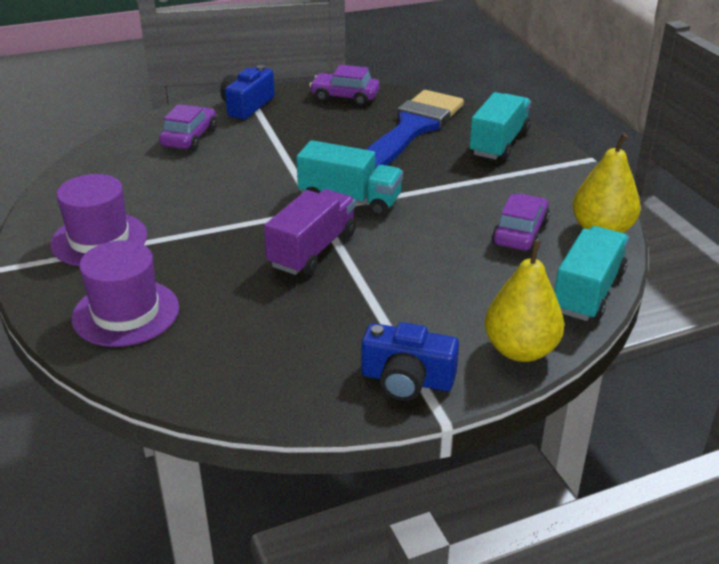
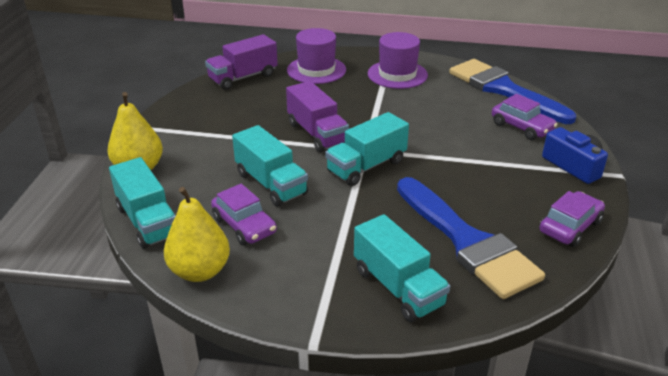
camera: 120 degrees right, 0 degrees up
blue camera [361,322,459,401] -> none
none -> purple truck [205,34,278,90]
none -> turquoise truck [232,125,308,207]
none -> blue brush [449,59,576,124]

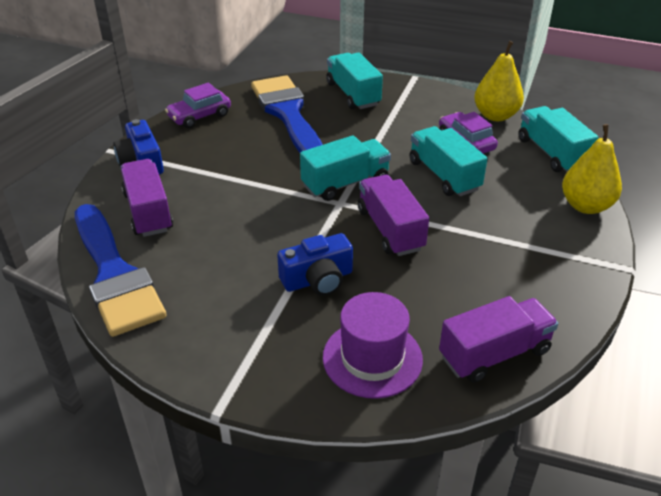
camera: 170 degrees left, 5 degrees up
purple hat [368,32,428,89] -> none
purple car [492,94,558,140] -> purple truck [121,159,173,237]
none -> blue camera [277,233,353,296]

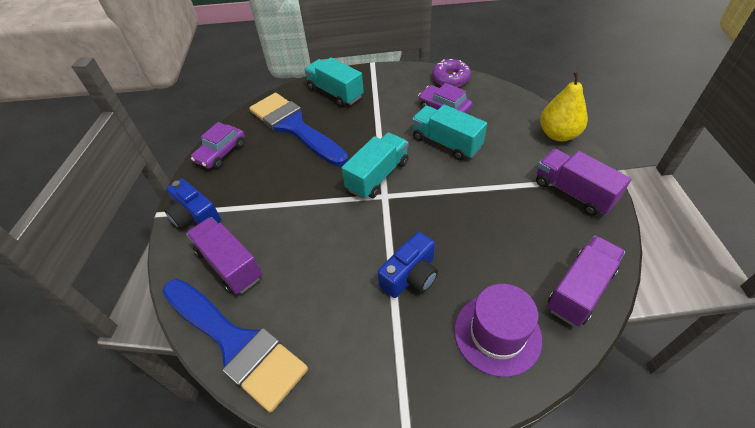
camera: 20 degrees left, 10 degrees up
purple truck [358,175,429,256] -> purple truck moved to [536,149,631,216]
yellow pear [474,41,524,121] -> purple donut [432,59,471,87]
turquoise truck [519,106,598,172] -> none

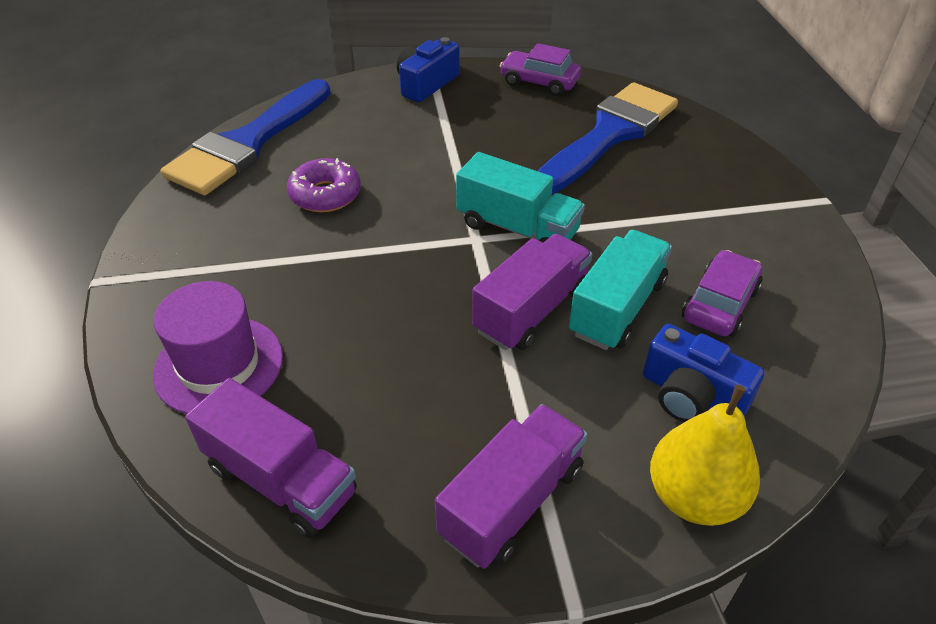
camera: 80 degrees right, 5 degrees down
purple truck [186,217,262,294] -> purple truck moved to [472,234,592,350]
turquoise truck [304,57,364,107] -> none
blue camera [378,232,438,298] -> blue camera moved to [643,324,765,422]
purple donut [432,59,471,87] -> purple donut moved to [287,158,361,212]

